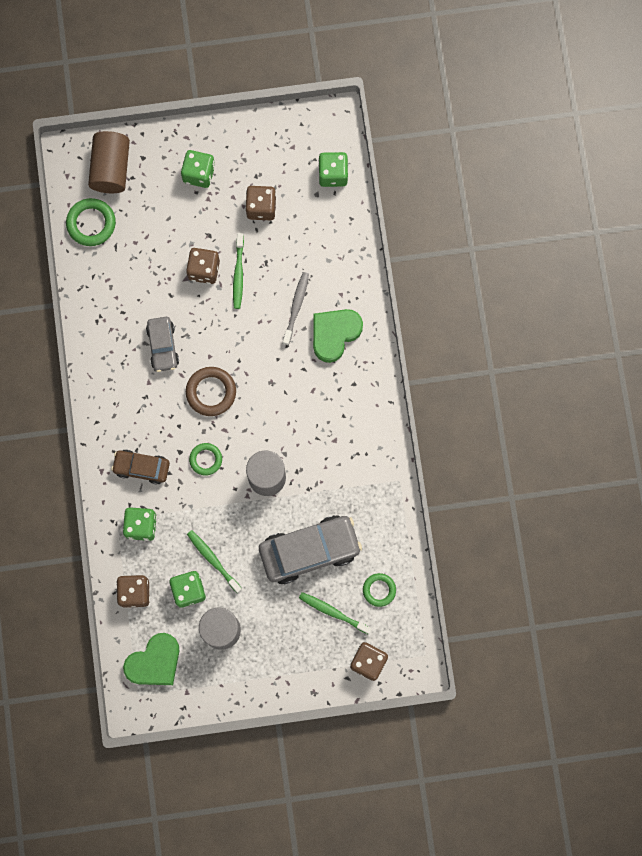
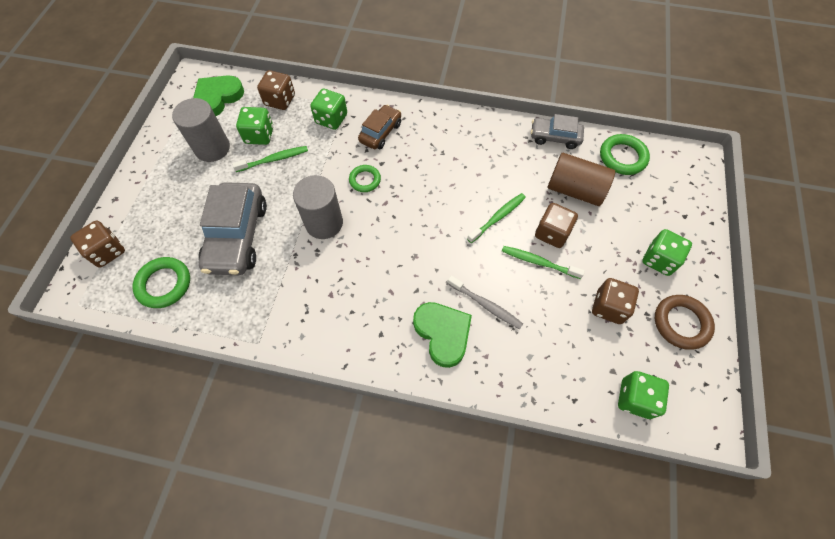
camera: 110 degrees right, 15 degrees down
brown cylinder [88,131,130,193] -> brown cylinder moved to [548,153,615,206]
green heart [123,633,179,685] -> green heart turned 60 degrees clockwise [193,75,244,116]
grey car [146,317,179,372] -> grey car moved to [531,114,584,149]
brown ring [186,367,236,416] -> brown ring moved to [655,295,715,350]
green toothbrush [299,592,372,635] -> green toothbrush moved to [467,193,526,243]
green ring [363,573,396,607] -> green ring [132,257,190,308], size x1.55

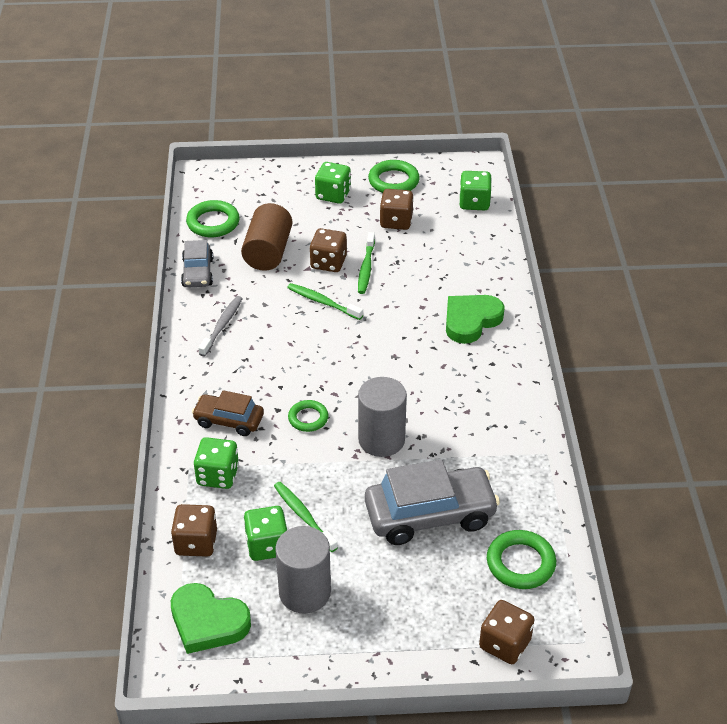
camera: 105 degrees left, 20 degrees down
grey toothbrush [447,275,523,329] -> grey toothbrush moved to [198,296,243,357]
brown ring [655,295,715,350] -> green ring [368,160,420,193]

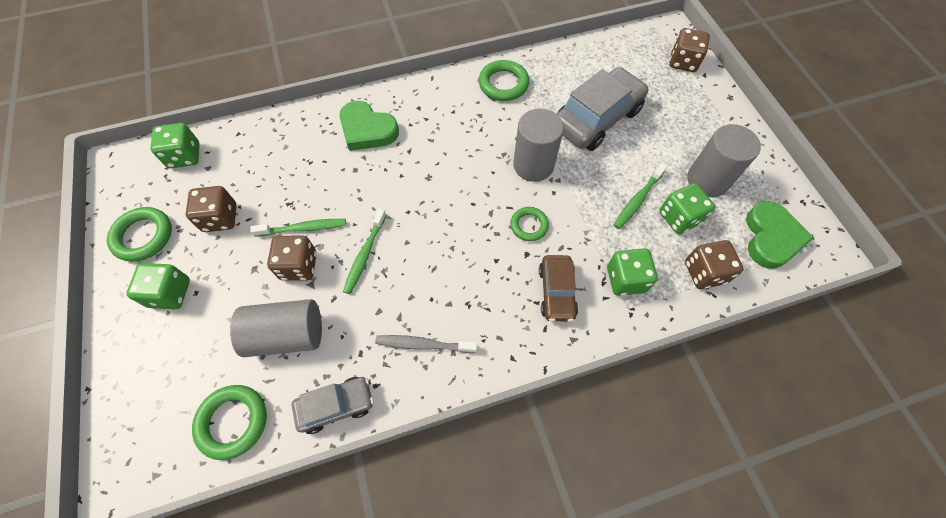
camera: 105 degrees left, 20 degrees up
brown cylinder [241,203,292,271] -> grey cylinder [230,299,322,357]
grey car [365,459,500,545] -> grey car turned 75 degrees clockwise [557,67,649,151]
green ring [487,530,556,589] -> green ring moved to [479,60,529,101]

